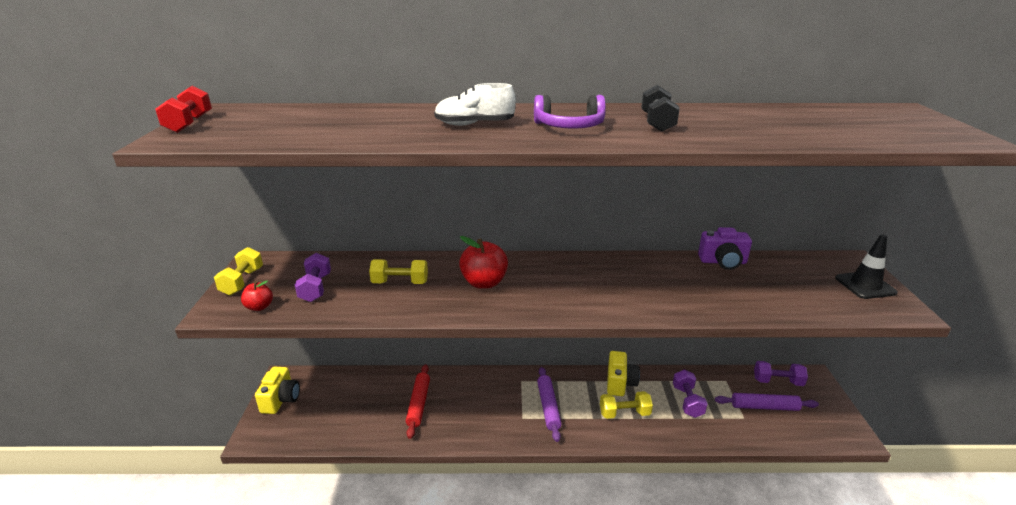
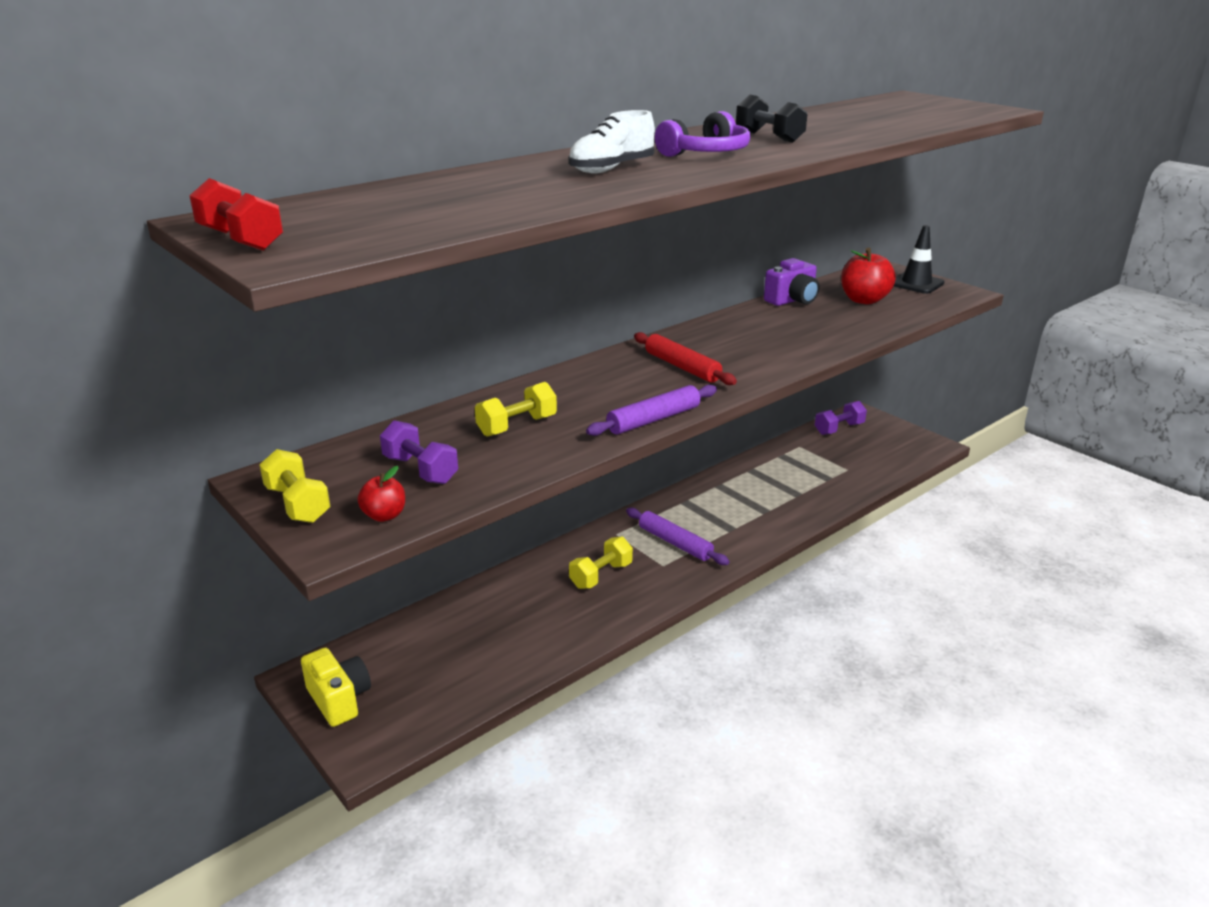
camera: 40 degrees left, 0 degrees up
red rolling pin [406,364,430,439] -> red rolling pin moved to [634,332,737,385]
red apple [459,236,508,289] -> red apple moved to [841,248,896,305]
yellow dumbbell [600,391,653,419] -> yellow dumbbell moved to [569,537,633,589]
yellow camera [607,351,640,396] -> none
purple dumbbell [673,370,708,418] -> none
purple rolling pin [715,393,819,411] -> purple rolling pin moved to [586,385,717,436]

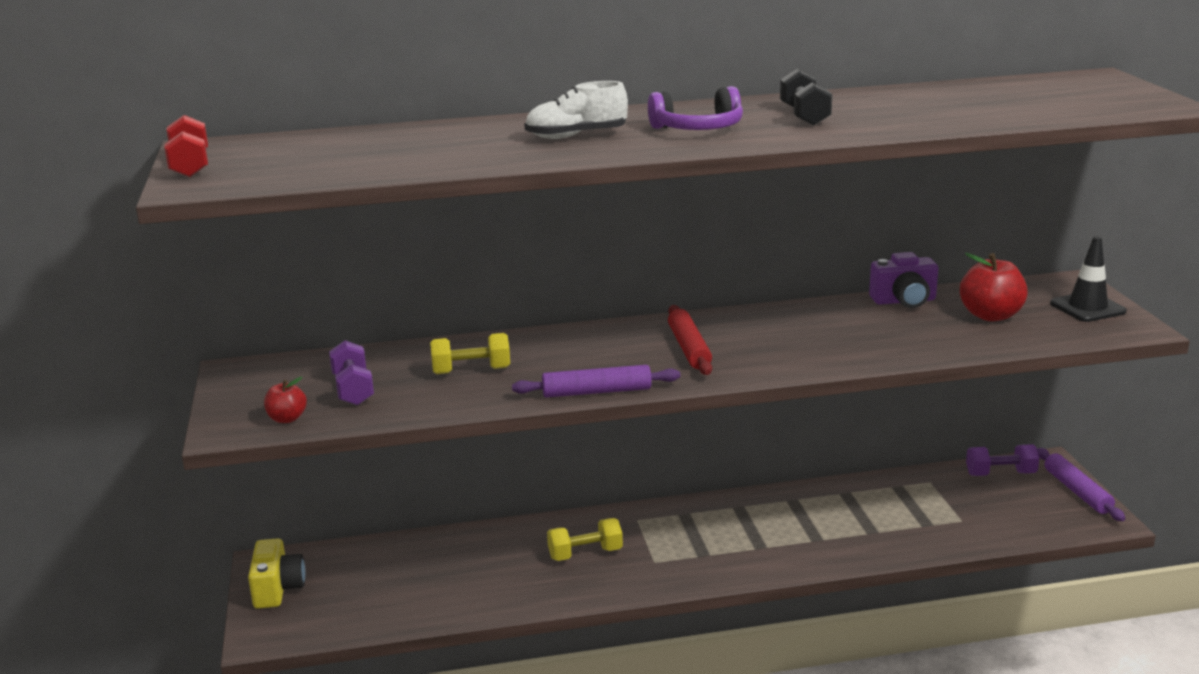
camera: 30 degrees right, 5 degrees down
yellow dumbbell [259,449,330,523] -> none
purple rolling pin [626,508,729,565] -> purple rolling pin moved to [1037,448,1125,521]

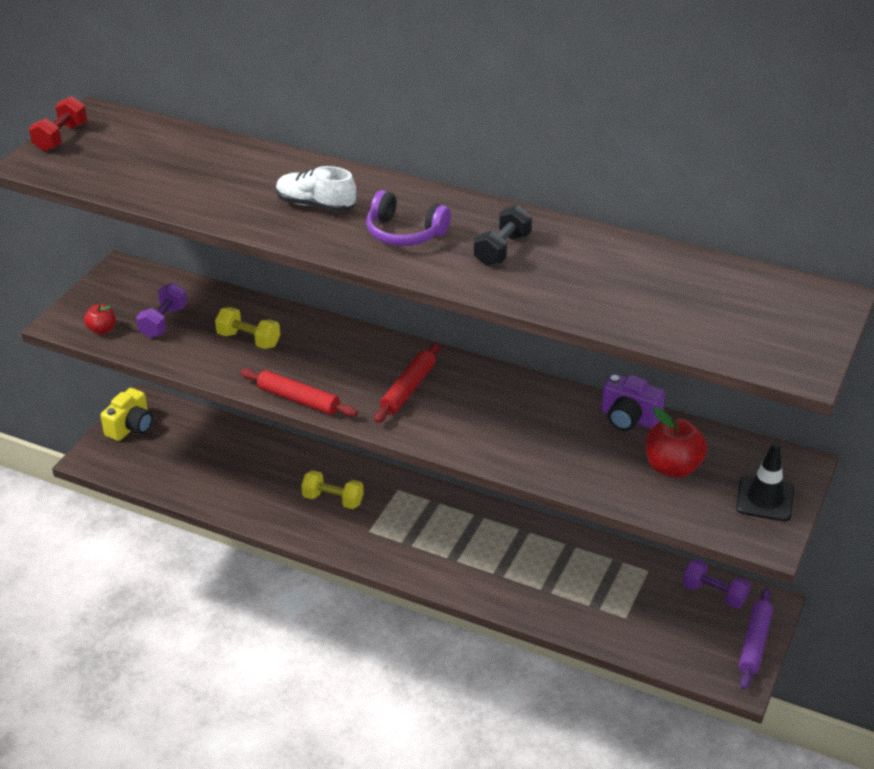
camera: 35 degrees right, 15 degrees up
purple rolling pin [512,365,680,398] -> red rolling pin [240,369,358,417]

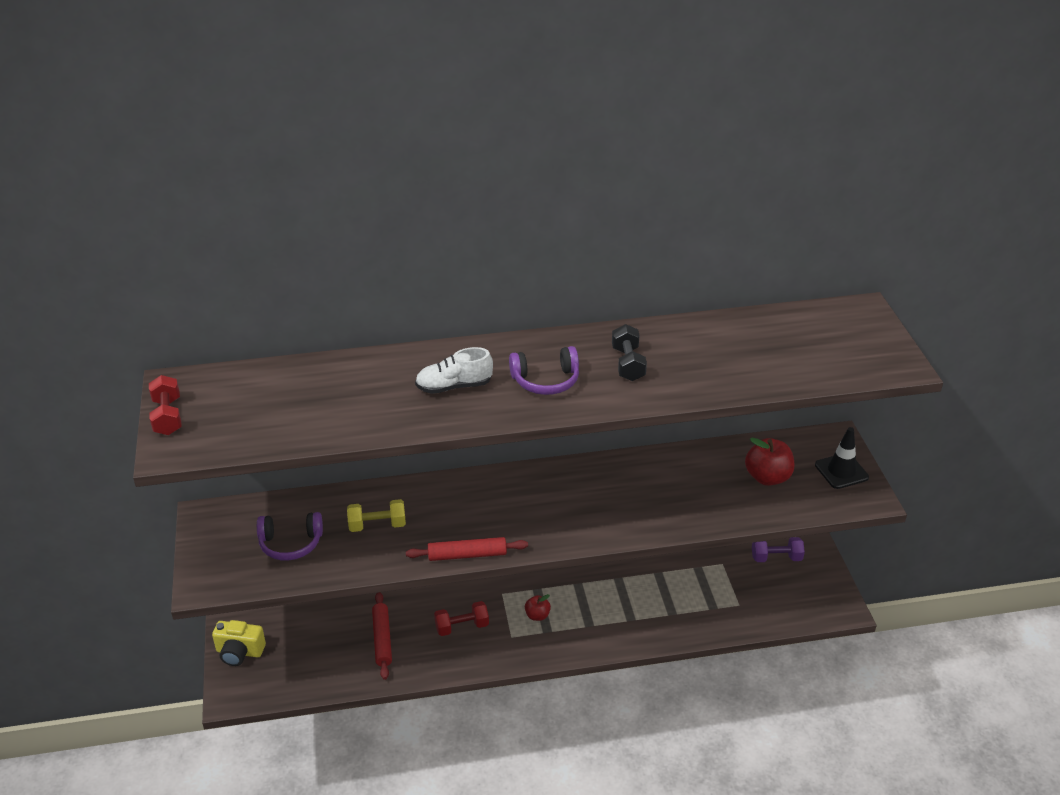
camera: 35 degrees left, 0 degrees up
red apple [84,304,116,334] -> red apple moved to [525,594,551,621]
yellow camera [101,388,153,441] -> yellow camera turned 105 degrees clockwise [212,620,266,666]
purple dumbbell [136,283,187,338] -> purple headphones [257,512,323,561]
yellow dumbbell [301,470,364,509] -> red dumbbell [434,601,489,636]
red rolling pin [374,342,441,423] -> red rolling pin moved to [372,592,392,680]
purple camera [601,374,665,431] -> none
purple rolling pin [739,588,773,690] -> none

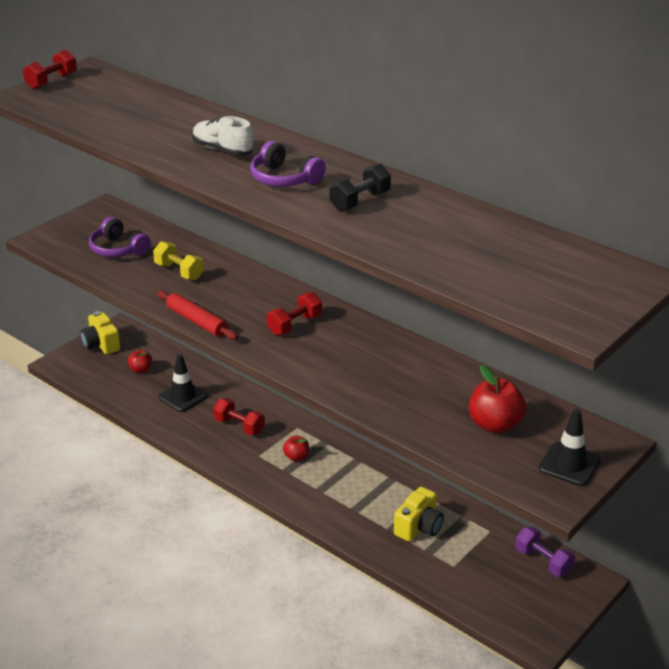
camera: 50 degrees right, 5 degrees down
red rolling pin [372,592,392,680] -> black traffic cone [159,354,208,412]
none -> red apple [128,350,152,373]
none -> red dumbbell [267,292,322,335]
none -> yellow camera [394,487,444,542]

